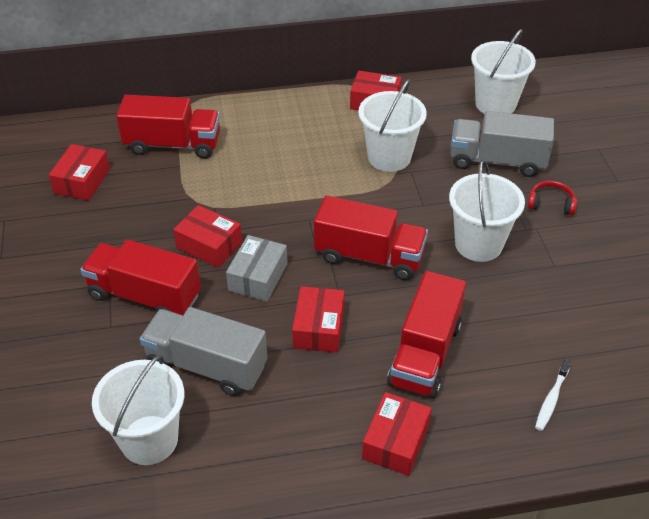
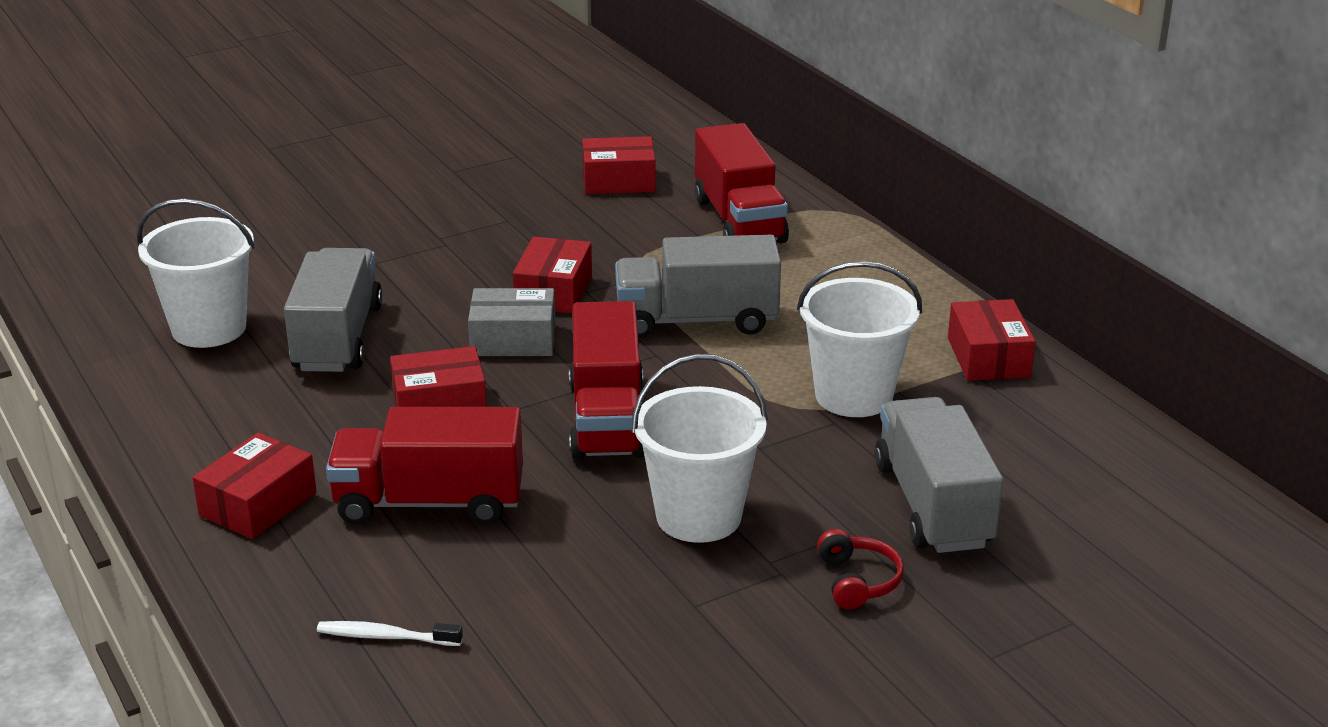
camera: 70 degrees right, 15 degrees down
red truck [80,240,201,315] -> none
red box [362,392,432,476] -> red box turned 60 degrees counterclockwise [193,433,317,539]
white bucket [471,29,536,113] -> none
none -> grey truck [615,235,781,338]

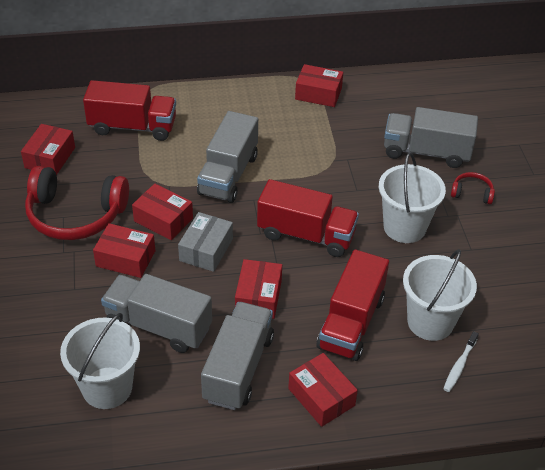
camera: 70 degrees left, 15 degrees up
white bucket [797,261,922,417] -> white bucket moved to [403,249,477,341]
none -> red headphones [25,166,129,240]
none -> red box [93,223,155,278]
none -> grey truck [201,302,274,410]

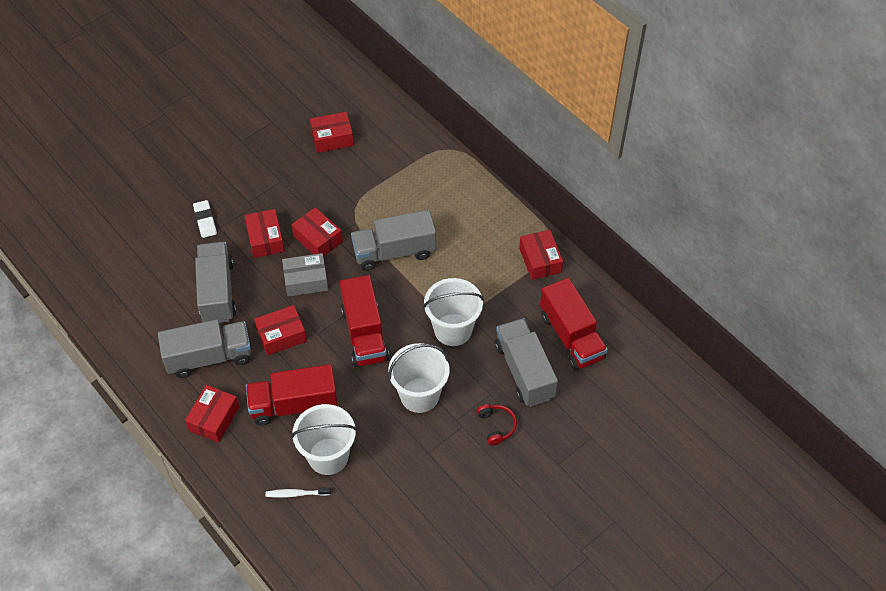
camera: 60 degrees right, 10 degrees up
red headphones [25,166,129,240] -> none
white bucket [60,313,140,409] -> white bucket moved to [423,278,484,346]
red truck [83,80,176,141] -> red truck moved to [540,278,608,370]
red box [132,184,193,240] -> red box turned 45 degrees counterclockwise [292,207,343,257]
none -> white eraser [193,200,217,238]

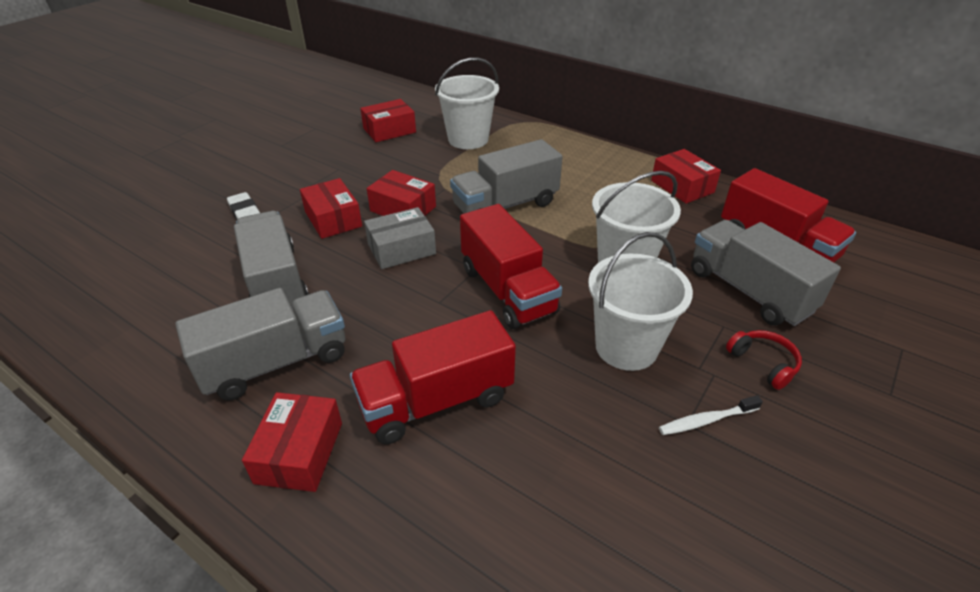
camera: 15 degrees left, 15 degrees down
red box [254,305,307,356] -> none
white toothbrush [266,487,331,498] -> white toothbrush moved to [659,395,763,435]
white bucket [291,404,357,475] -> white bucket moved to [435,58,499,149]

